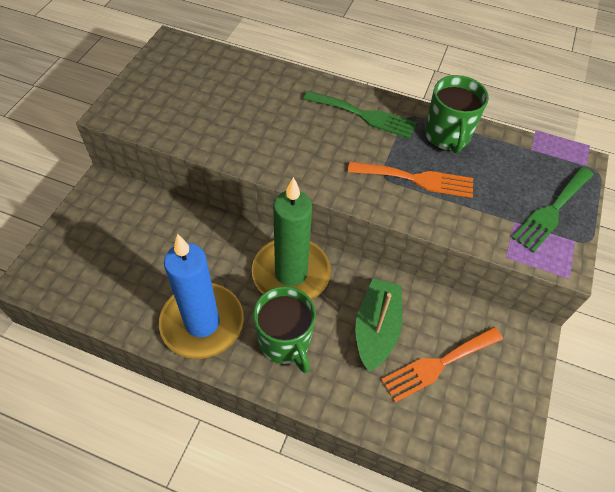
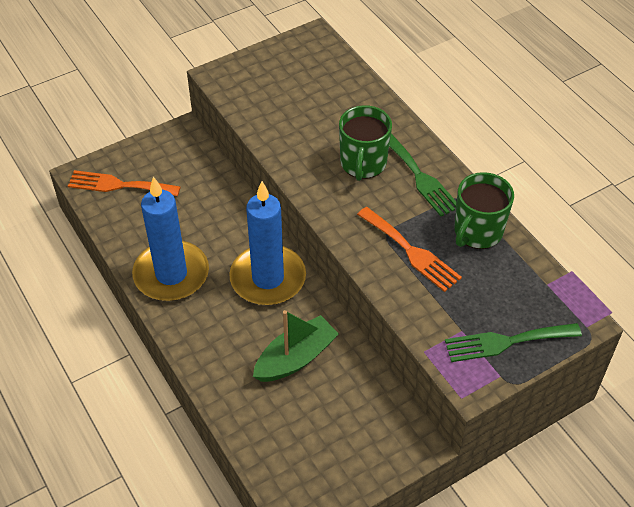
camera: 40 degrees right, 5 degrees down
green candle [252,177,331,300] -> blue candle [229,181,306,305]
green mug [253,286,316,373] -> green mug moved to [339,105,392,181]
orange fork [381,327,503,403] -> orange fork moved to [68,170,181,196]

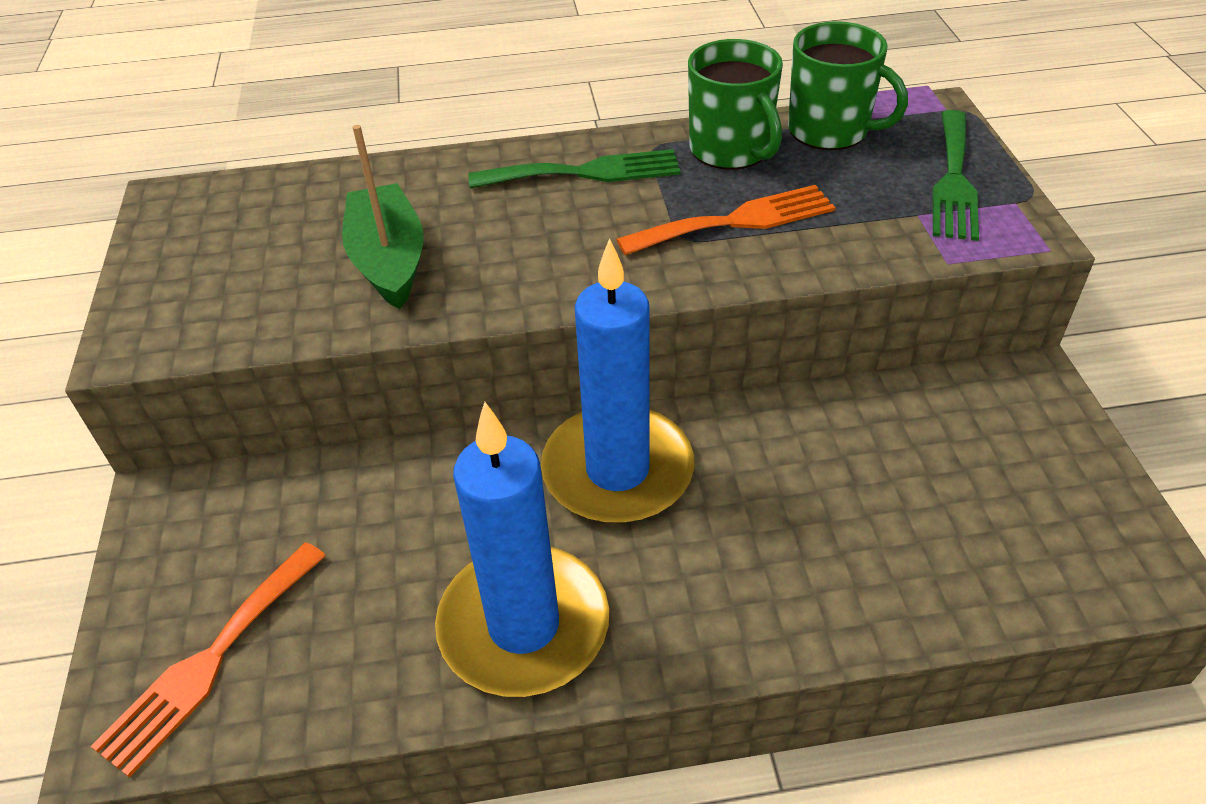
camera: 65 degrees left, 5 degrees down
green boat [253,310,339,382] -> green boat moved to [342,125,424,309]
green mug [339,105,392,181] -> green mug moved to [788,21,908,150]

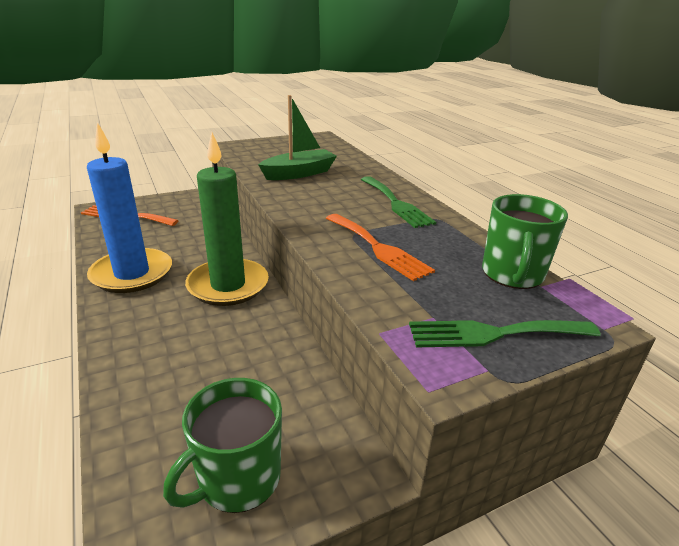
camera: 70 degrees right, 15 degrees down
blue candle [541,238,694,524] -> green candle [185,132,269,306]
green mug [688,39,783,170] -> green mug moved to [163,378,282,513]

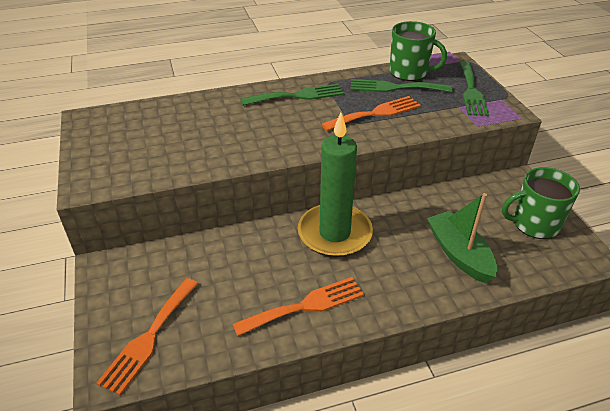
camera: 80 degrees left, 10 degrees up
blue candle [87,122,172,293] -> orange fork [233,277,364,336]
green mug [163,378,282,513] -> green mug turned 120 degrees clockwise [502,167,580,239]
green boat [258,95,337,180] -> green boat moved to [427,193,497,283]
none -> green fork [350,79,453,92]

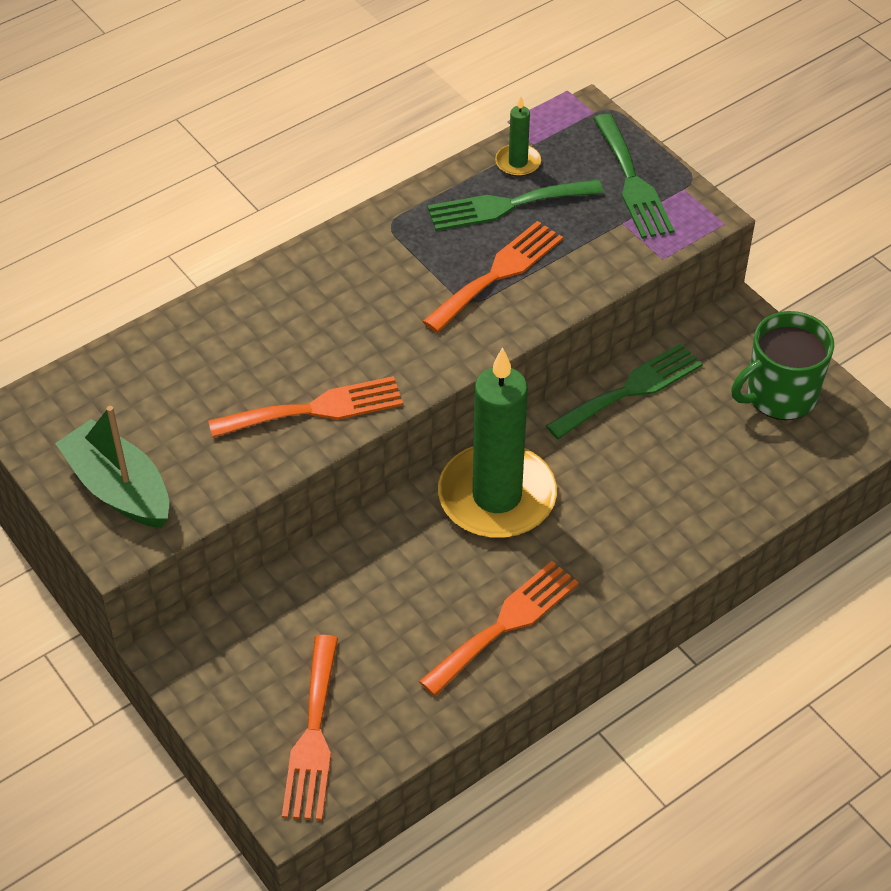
camera: 20 degrees left, 10 degrees up
green fork [241,84,344,106] -> green fork moved to [546,343,703,439]
green mug [390,21,447,81] -> green candle [495,96,541,177]
green boat [427,193,497,283] -> green boat moved to [55,406,169,528]
none -> orange fork [208,376,403,438]

